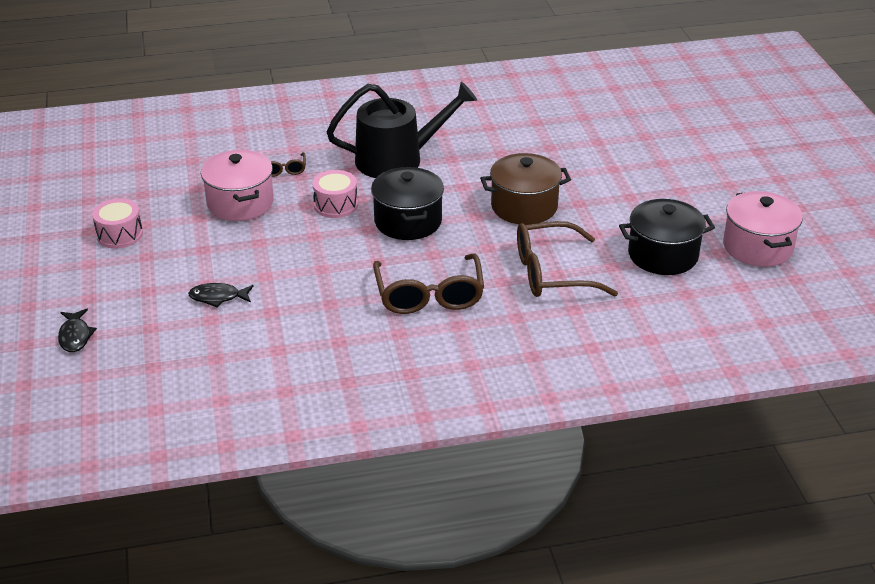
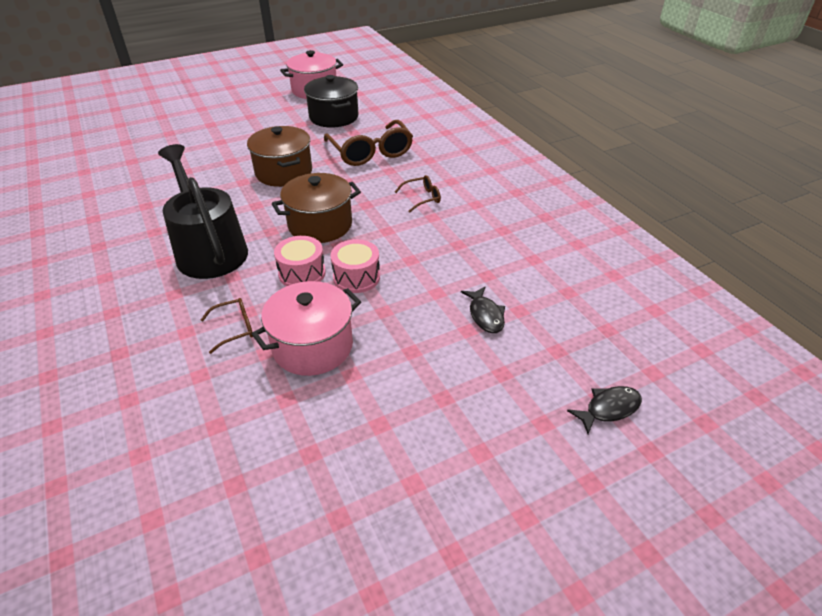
camera: 105 degrees left, 5 degrees up
pink drum [92,199,143,249] -> pink drum moved to [330,239,380,293]
black pot [371,167,444,240] -> brown pot [272,173,361,243]
brown glasses [373,254,484,314] -> brown glasses [395,175,441,213], size x0.48

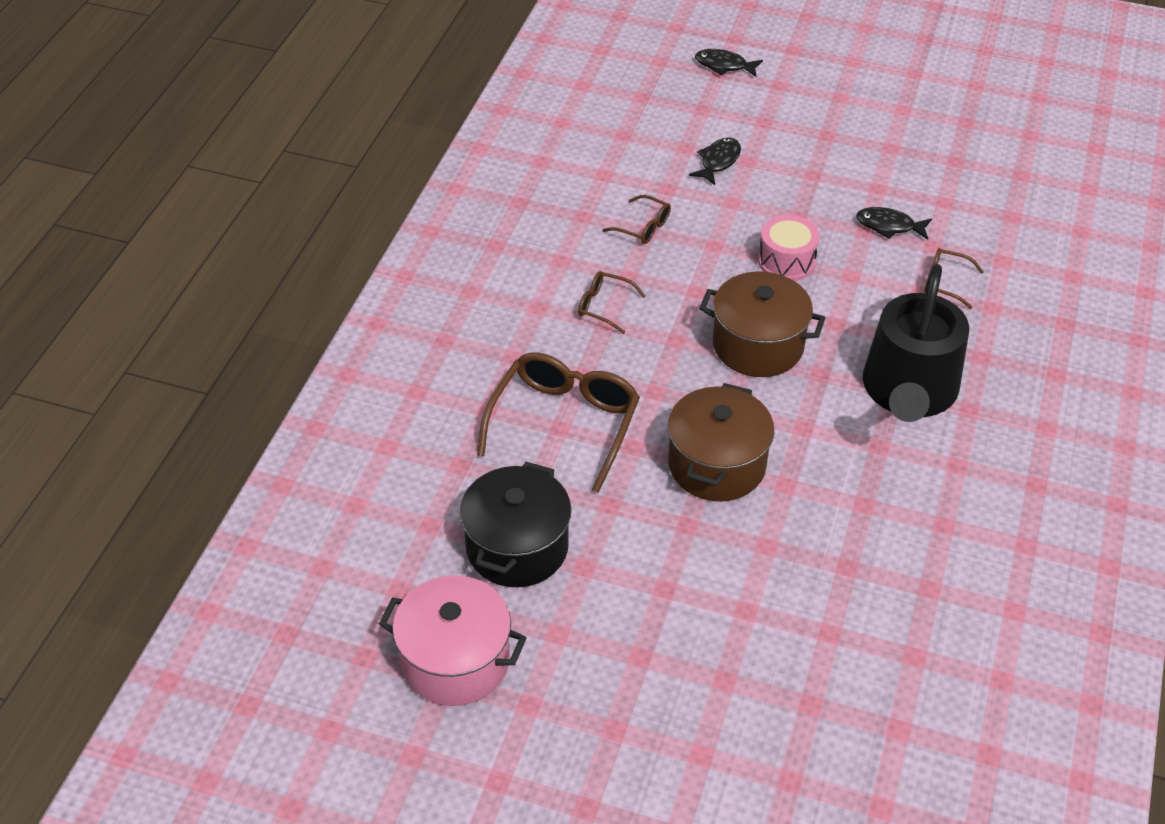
camera: 135 degrees left, 5 degrees up
pink pot [252,281,361,376] -> black fish [856,207,932,240]
pink drum [274,236,326,286] -> none
none -> brown glasses [602,195,671,244]

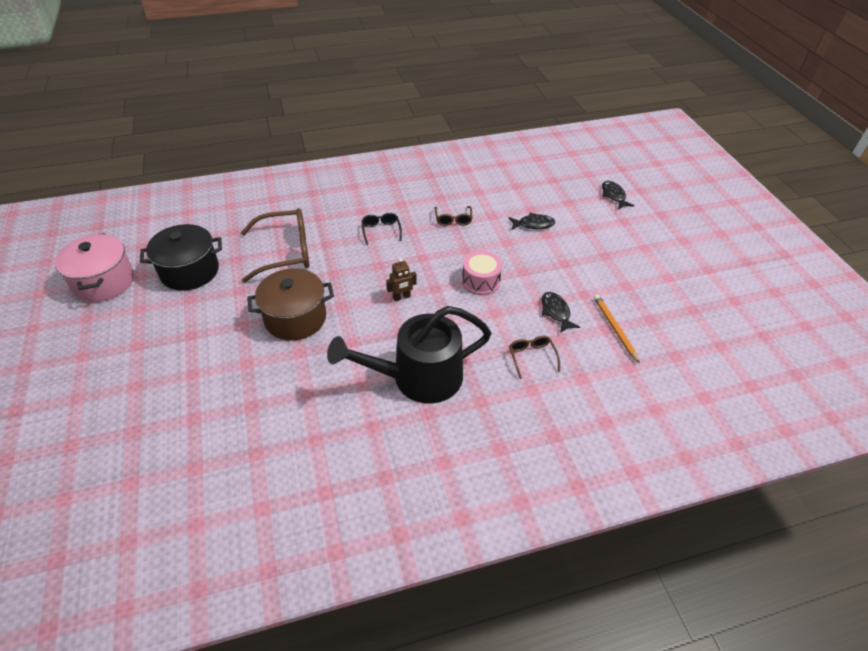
camera: 55 degrees right, 0 degrees up
brown glasses [578,271,646,334] -> black glasses [362,213,402,245]
brown pot [699,271,825,377] -> brown robot [387,258,417,302]
none -> orange pencil [594,295,640,364]

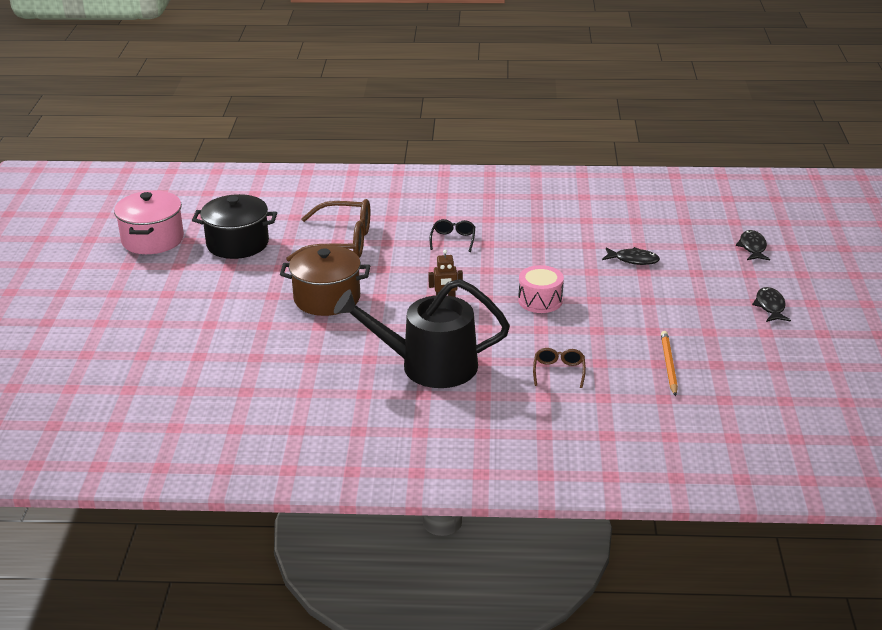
camera: 20 degrees right, 15 degrees down
brown glasses [435,206,472,226] -> none
black fish [542,292,580,333] -> black fish moved to [752,287,791,322]

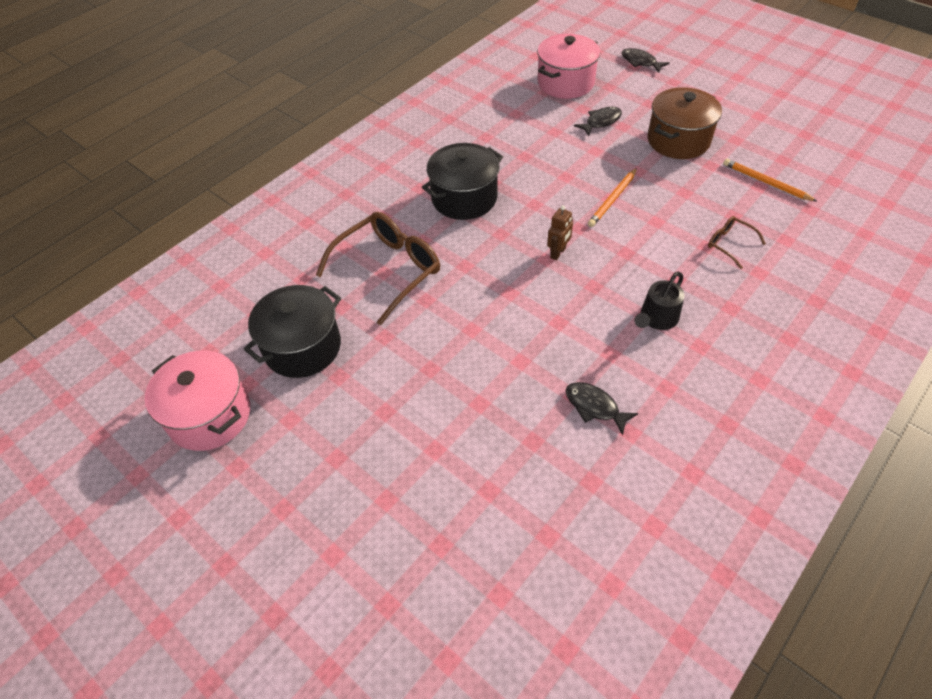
camera: 50 degrees left, 20 degrees up
brown pot [280,245,370,316] -> brown pot moved to [647,87,722,159]
black watering can [334,279,510,388] -> black watering can [635,272,685,330], size x0.49
black glasses [430,219,475,252] -> black pot [422,143,503,220]
pink drum [518,265,564,313] -> orange pencil [588,168,637,227]
black fish [752,287,791,322] -> black fish moved to [565,382,638,435]
none -> pink pot [537,34,600,99]

